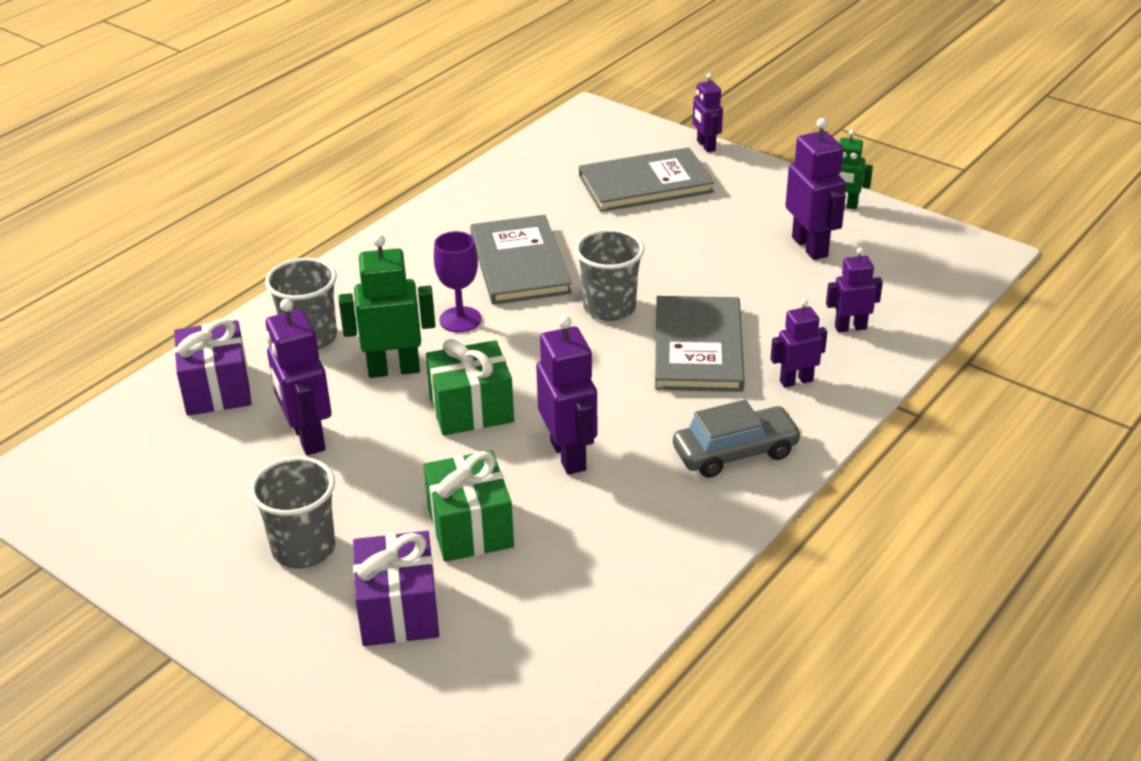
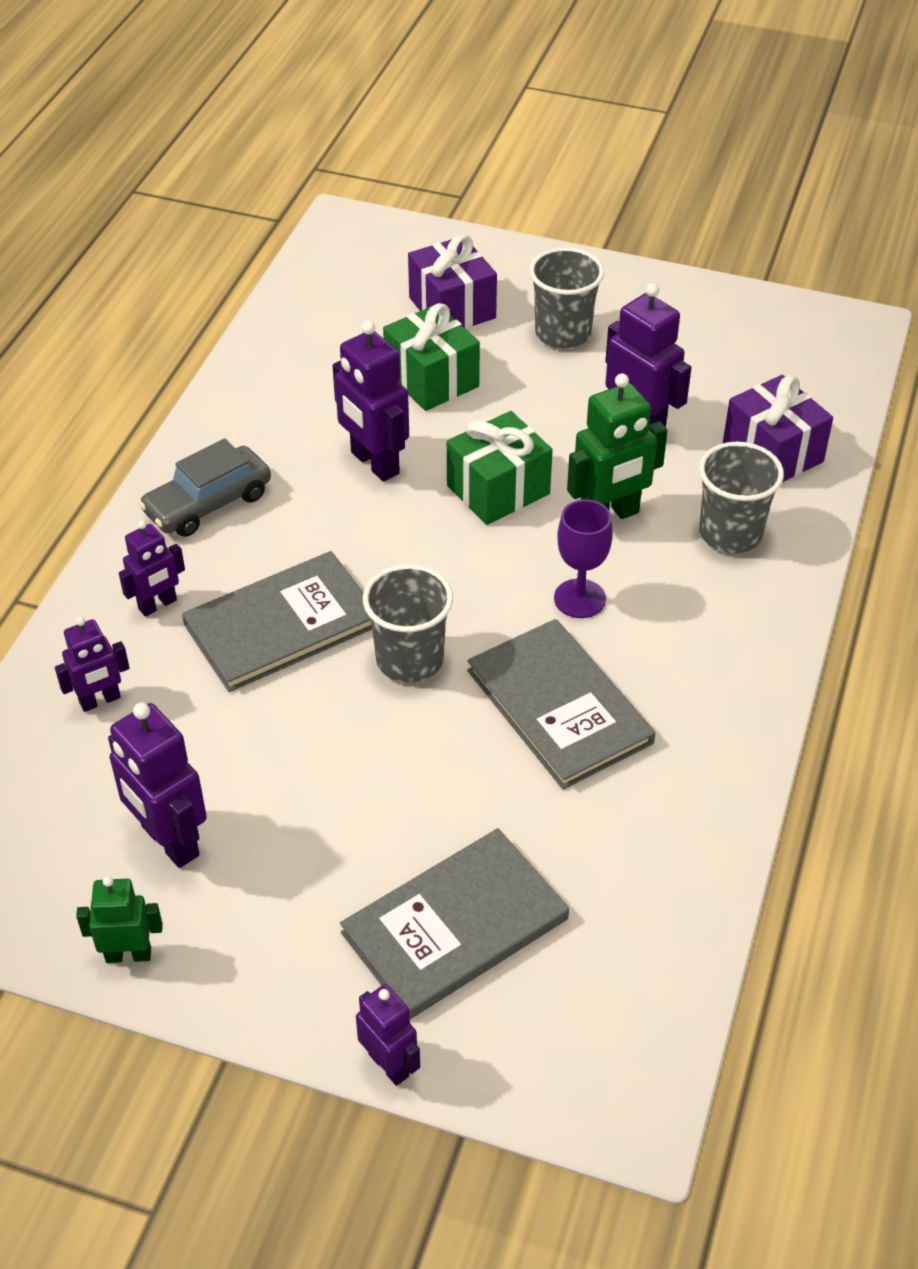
camera: 160 degrees right, 10 degrees up
grey book [655,296,745,392] -> grey book turned 75 degrees clockwise [182,551,372,692]

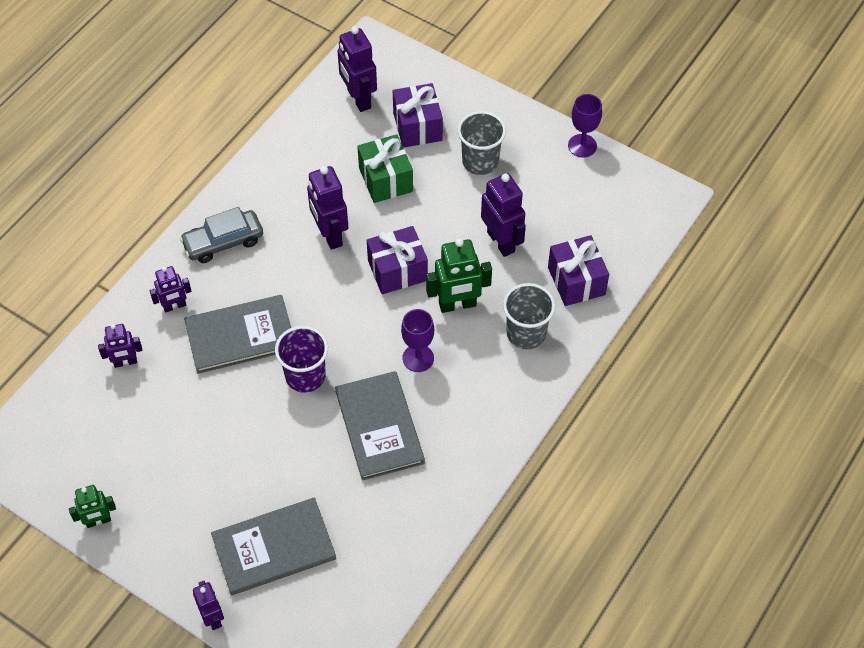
camera: 15 degrees right, 10 degrees up
green robot [76,876,163,963] -> green robot turned 150 degrees clockwise [69,485,116,528]
purple robot [108,702,207,868] -> purple robot moved to [338,26,377,112]
grey cup [363,564,453,683] -> purple cup [275,326,328,393]
green gift [447,411,553,525] -> purple gift [367,226,428,294]
none -> purple goblet [568,94,602,157]

